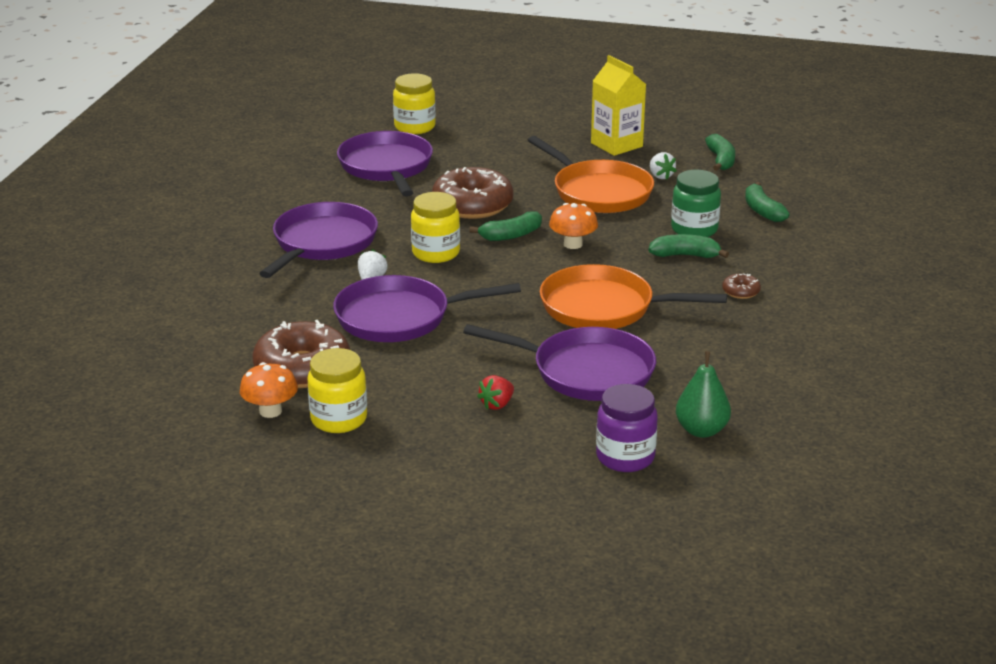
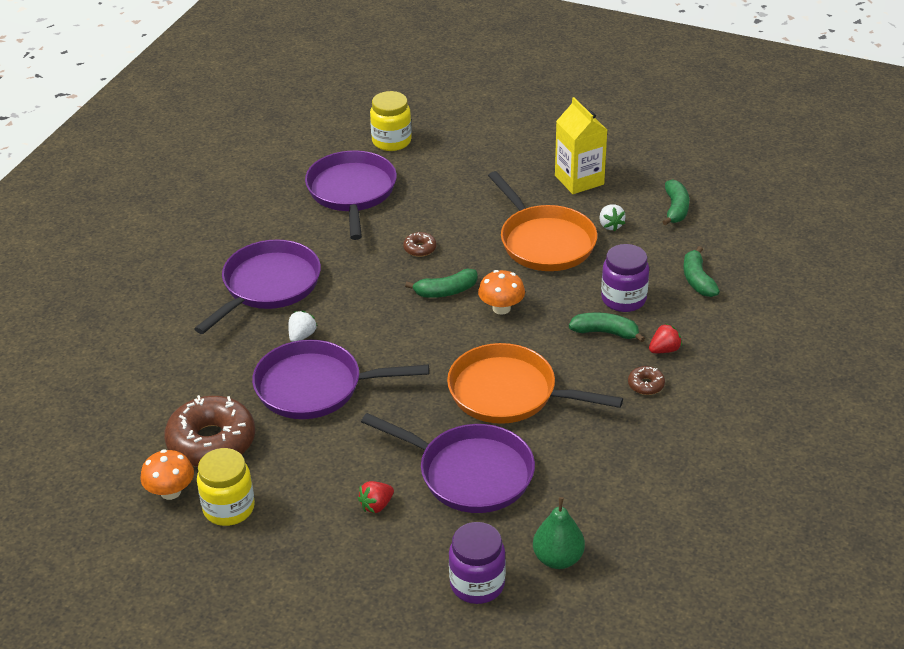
camera: 10 degrees right, 10 degrees up
yellow jar [411,192,460,263] -> none
brown donut [432,167,513,219] -> brown donut [403,232,436,257], size x0.42
green jar [671,170,721,237] -> purple jar [601,244,649,312]
none -> red strawberry [649,323,682,353]

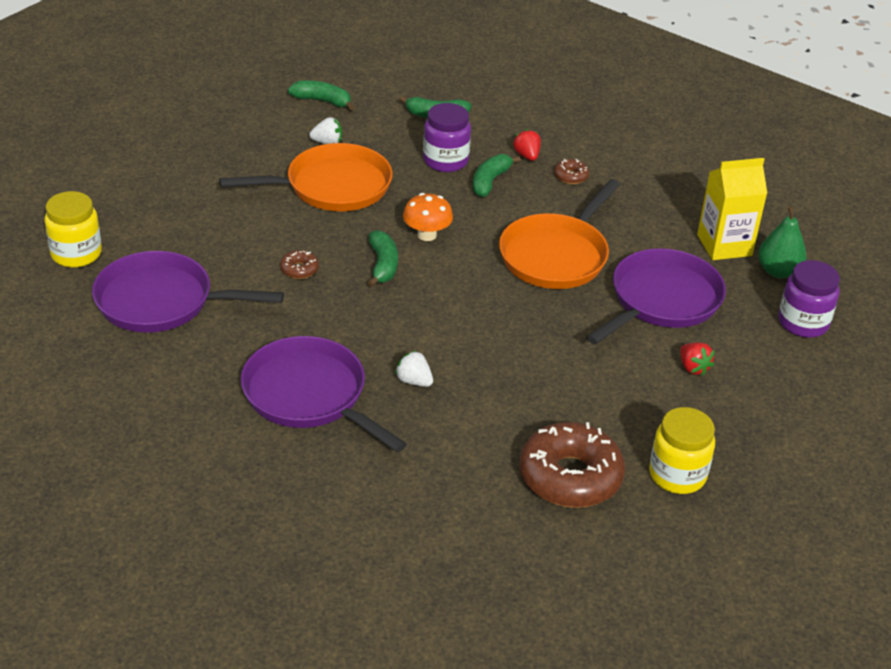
camera: 80 degrees left, 0 degrees up
orange mushroom [140,449,194,500] -> none
purple pan [252,340,429,419] -> none
yellow carton [555,97,607,194] -> yellow carton moved to [697,158,767,260]

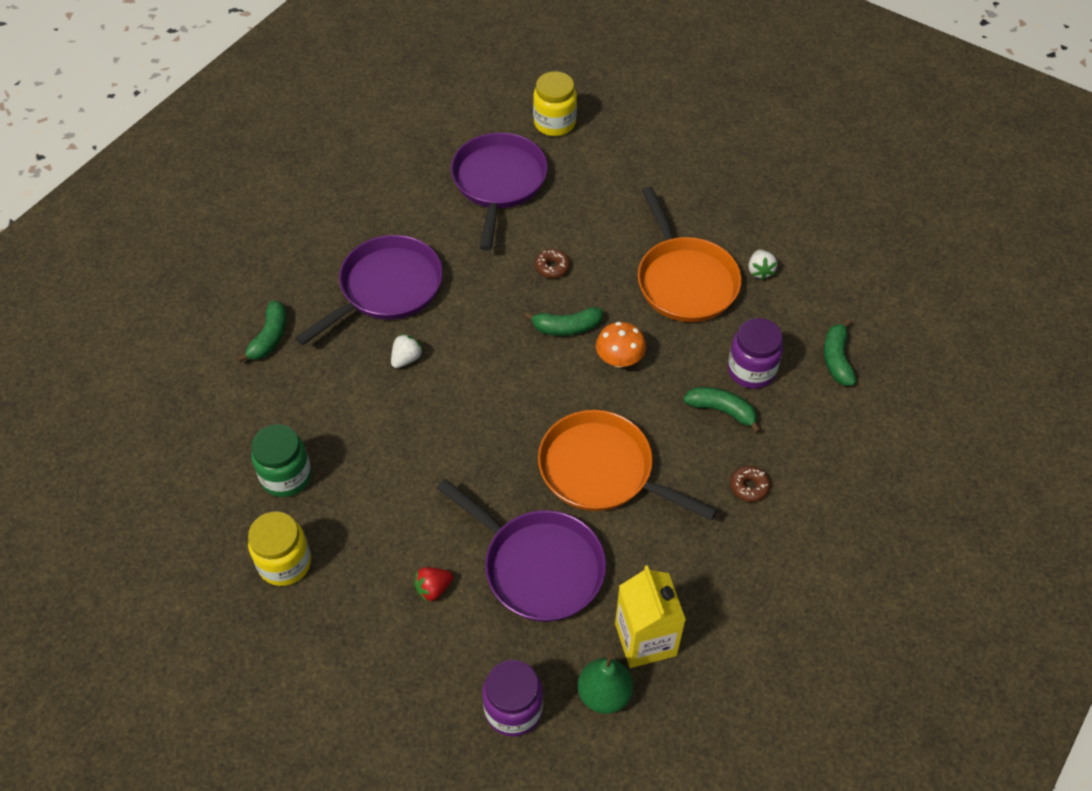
camera: 90 degrees right, 15 degrees up
green banana [288,80,354,110] -> green banana moved to [237,300,287,362]
red strawberry [513,129,541,161] -> none
brown donut [519,422,625,508] -> green jar [251,424,312,497]

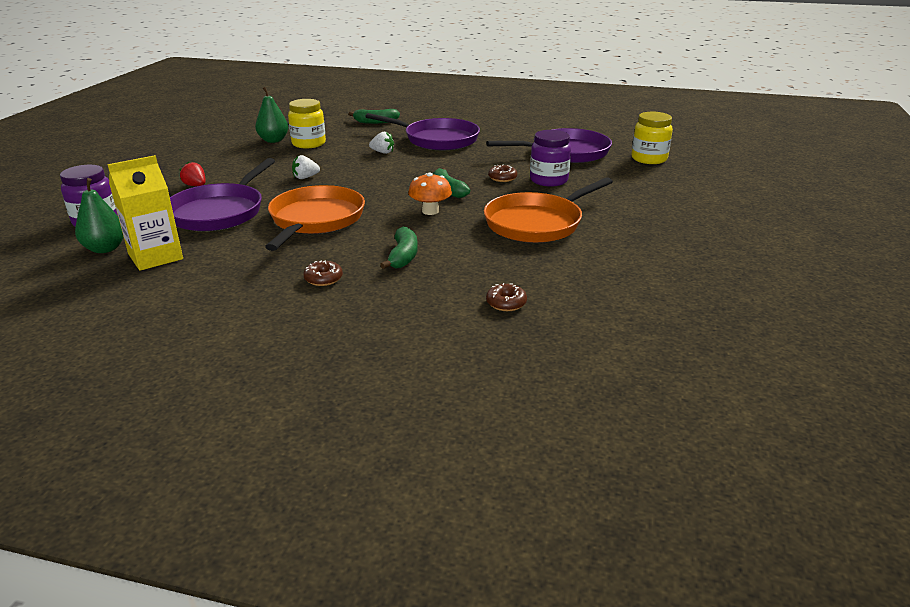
camera: 70 degrees right, 25 degrees down
yellow jar [248,511,311,586] -> yellow jar moved to [288,99,326,149]
green jar [251,424,312,497] -> green pear [255,87,288,143]
purple jar [728,318,783,389] -> purple jar moved to [530,130,571,187]
white strawberry [748,250,777,280] -> white strawberry moved to [292,155,320,179]
green banana [824,319,856,386] -> brown donut [486,283,527,311]

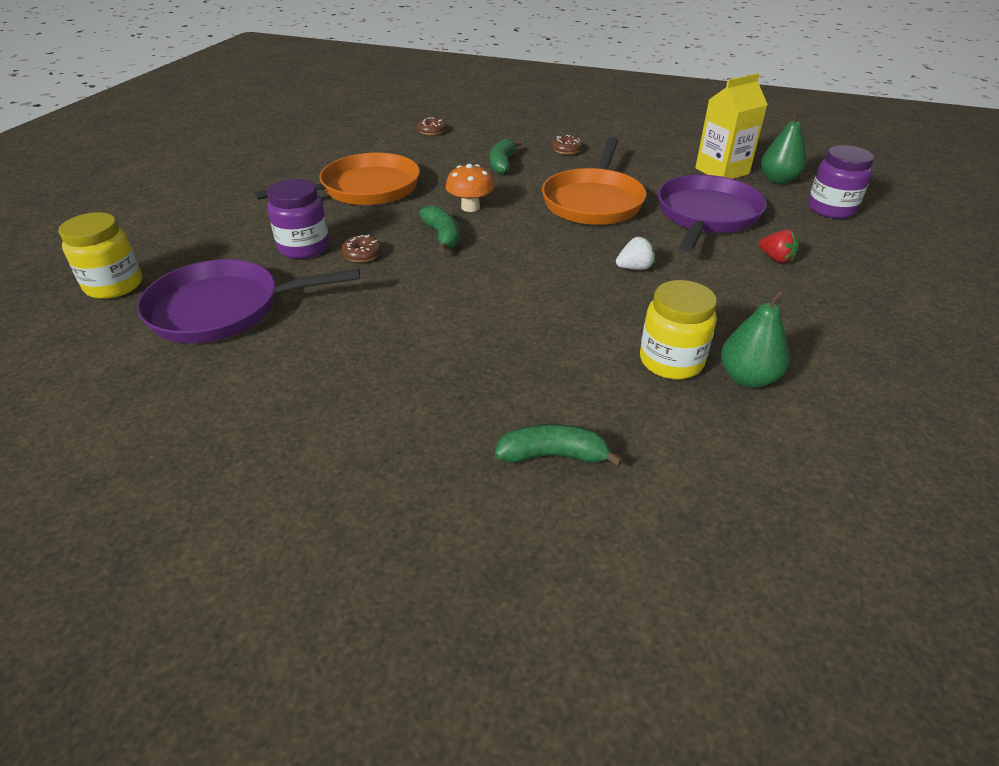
camera: 175 degrees left, 10 degrees up
purple pan [365,113,480,150] -> none
white strawberry [369,132,394,154] -> none

